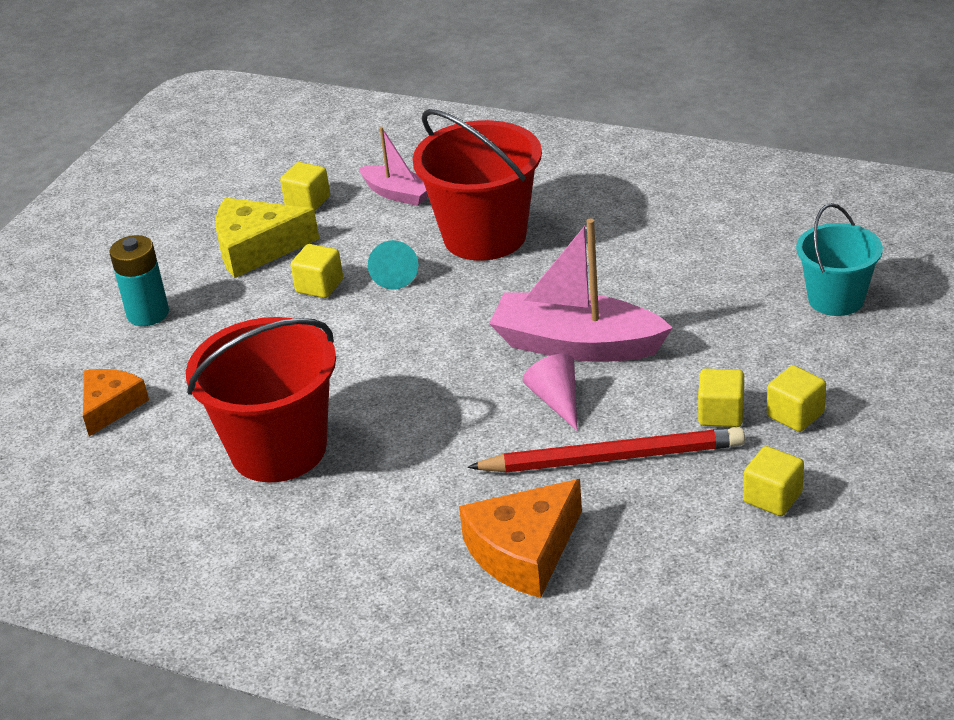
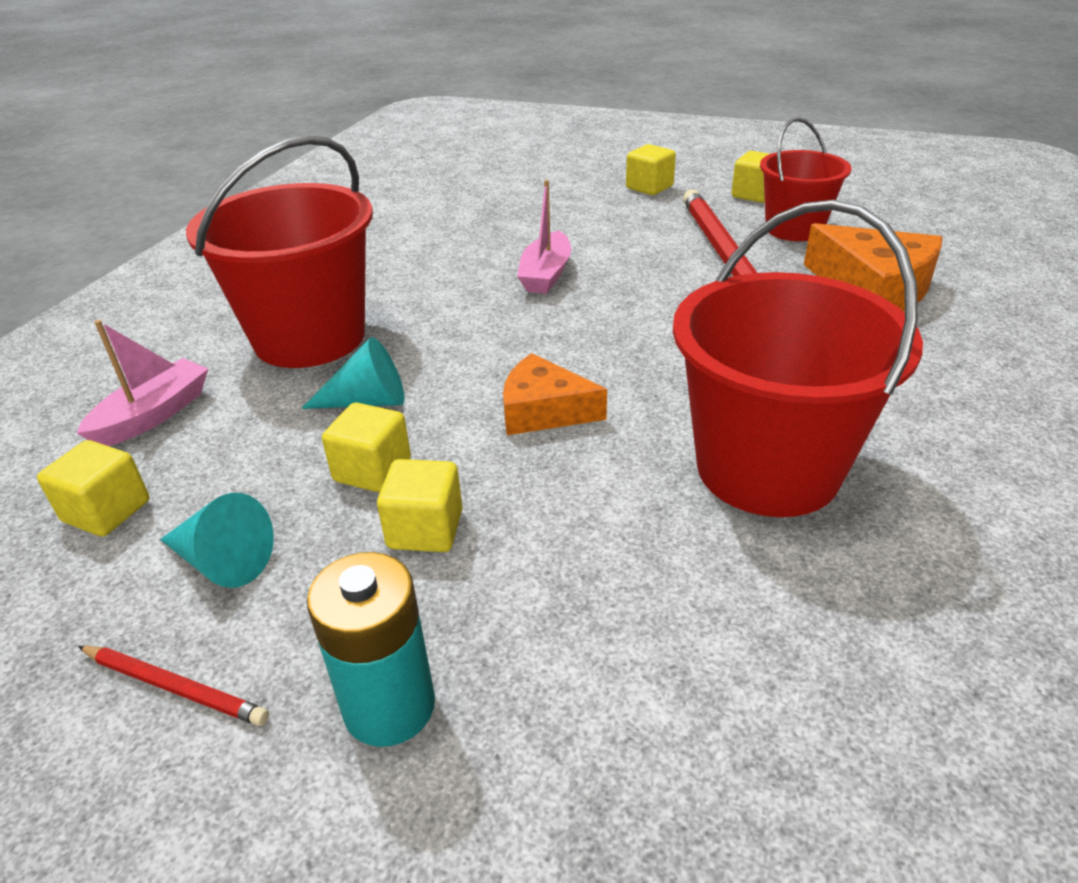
camera: 95 degrees left, 0 degrees up
orange cheese [83,369,149,437] -> orange cheese moved to [503,353,607,435]
yellow cheese [215,198,319,278] -> turquoise cone [160,493,274,588]
pink boat [489,218,673,362] -> pink boat [517,180,571,294], size x0.56
pink cone [523,354,578,431] -> none
yellow cube [698,369,744,427] -> yellow cube moved to [377,459,463,552]
turquoise bucket [796,203,883,316] -> none
none -> red pencil [78,646,269,726]
none -> red bucket [760,117,852,241]

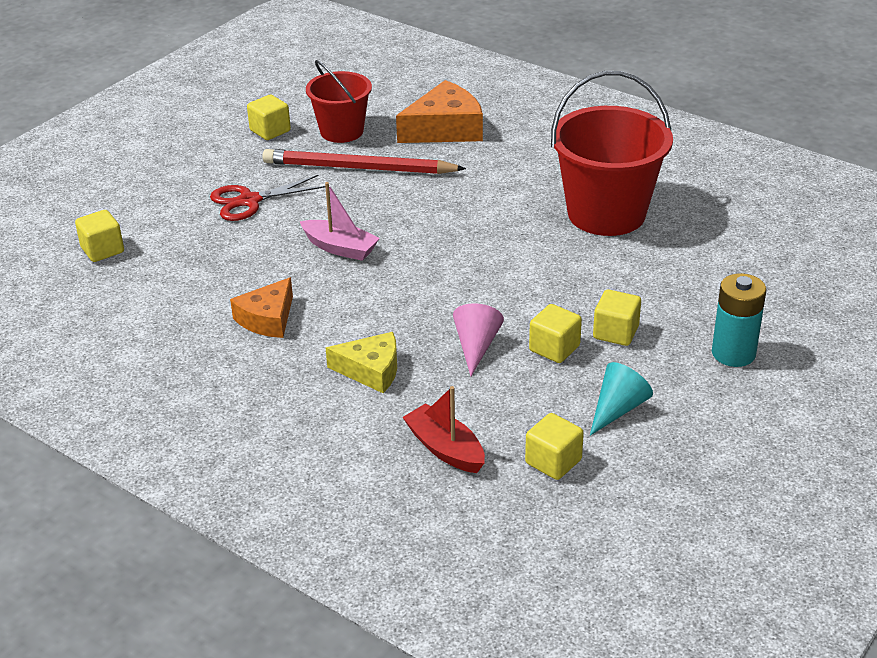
camera: 75 degrees left, 0 degrees up
pink boat [77,320,208,446] -> red boat [402,386,485,473]
red pencil [78,646,269,726] -> none
red bucket [186,135,373,368] -> yellow cheese [326,332,397,393]
turquoise cone [301,337,405,409] -> pink cone [453,303,504,376]
orange cheese [503,353,607,435] -> orange cheese moved to [230,277,293,338]
yellow cube [626,144,676,195] -> yellow cube moved to [75,210,124,262]
none -> red scissors [210,175,325,221]

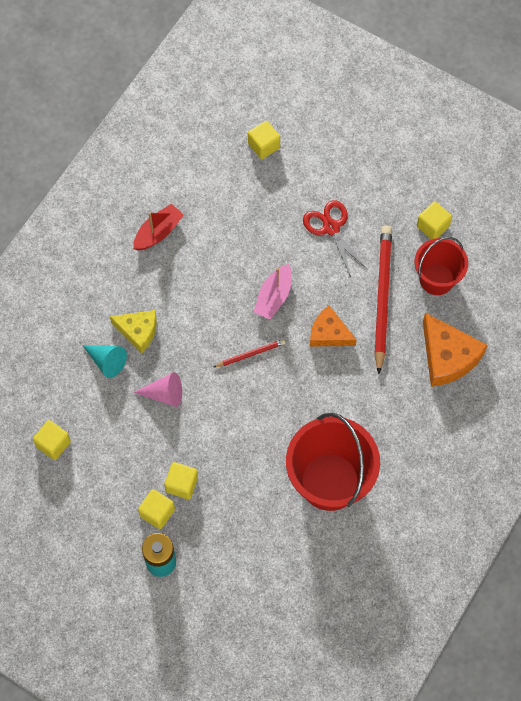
camera: 85 degrees right, 30 degrees up
orange cheese [230,277,293,338] -> orange cheese moved to [310,306,357,346]
yellow cheese [326,332,397,393] -> yellow cheese turned 75 degrees counterclockwise [110,310,157,354]
red boat [402,386,485,473] -> red boat moved to [133,204,184,250]
yellow cube [529,304,582,363] -> yellow cube moved to [138,489,175,529]
turquoise cone [590,362,653,436] -> turquoise cone moved to [83,345,127,378]
none -> red pencil [214,339,285,367]

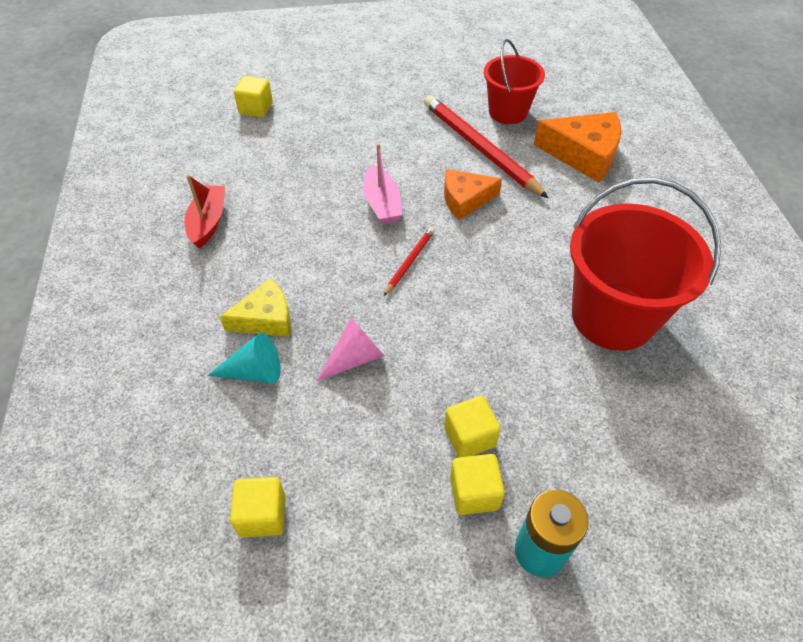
camera: 40 degrees left, 15 degrees down
red scissors [303,200,368,277] -> none
yellow cube [417,202,452,240] -> none

